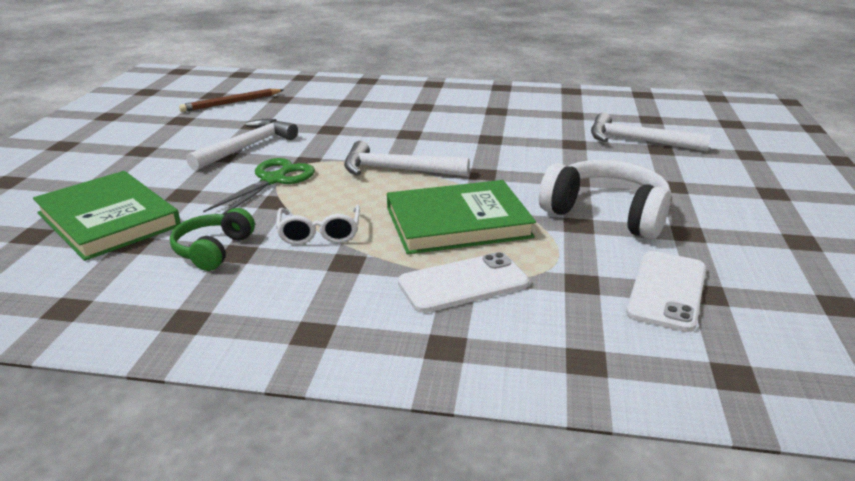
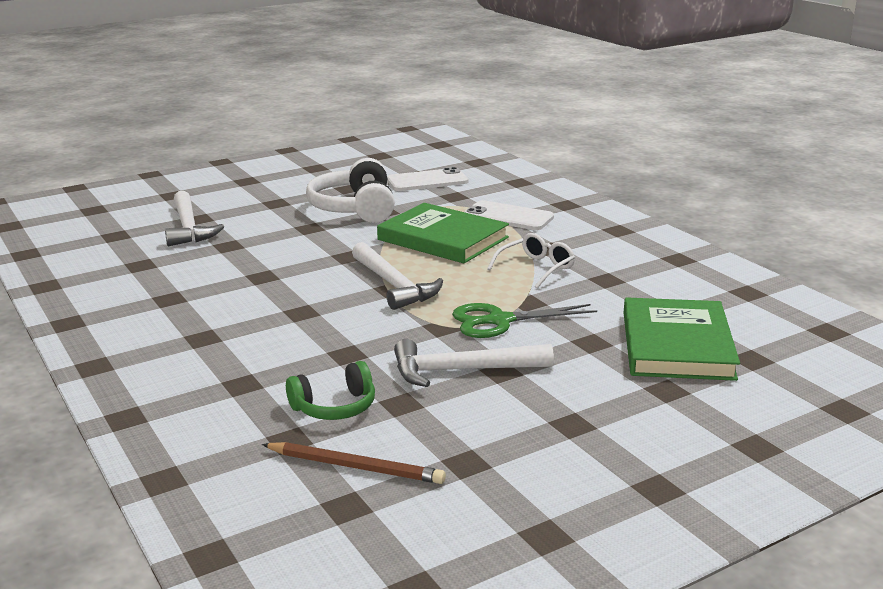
camera: 130 degrees left, 5 degrees down
green headphones [170,208,255,271] -> green headphones moved to [286,361,375,420]

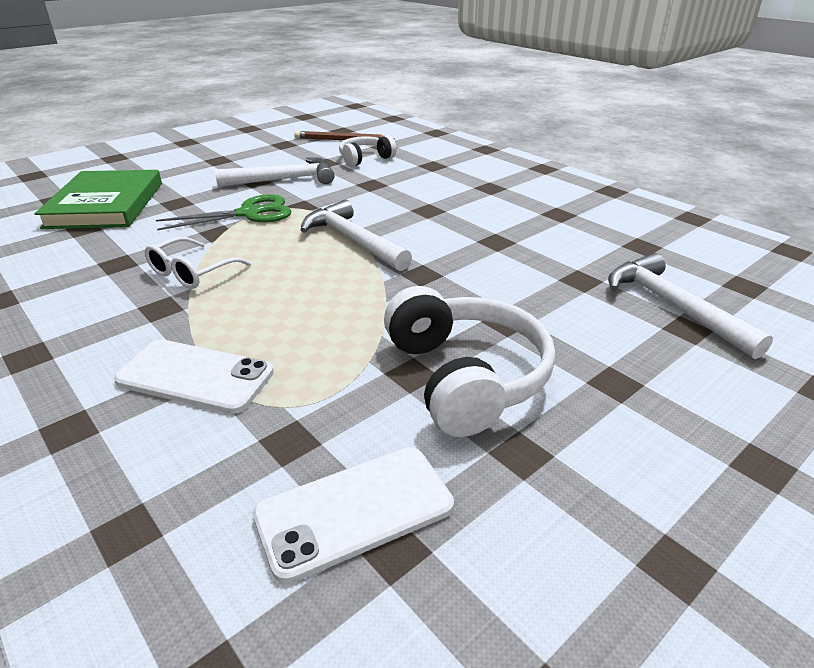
camera: 170 degrees right, 10 degrees up
green headphones [286,361,375,420] -> white headphones [339,135,397,167]
green book [377,203,509,264] -> none

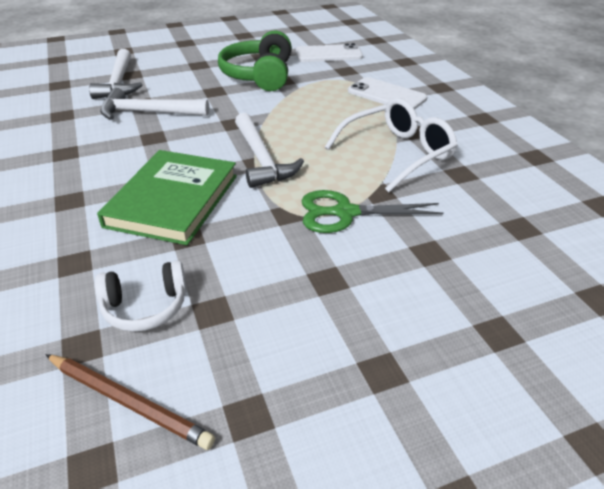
camera: 160 degrees left, 5 degrees up
green book [35,170,162,229] -> green book moved to [97,150,237,245]
white glasses [145,237,251,289] -> white glasses [325,98,458,192], size x1.58
white hammer [215,157,335,187] -> white hammer moved to [100,88,209,120]
white headphones [384,286,555,437] -> green headphones [218,31,291,91]

